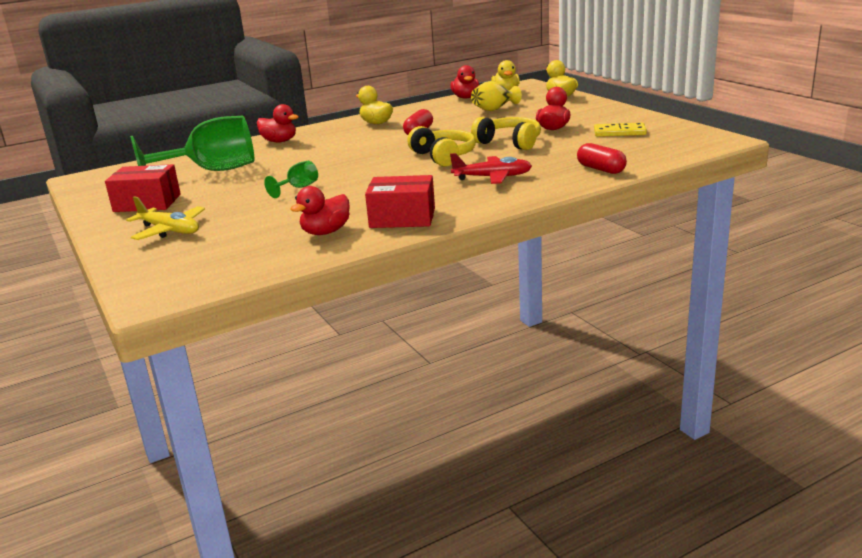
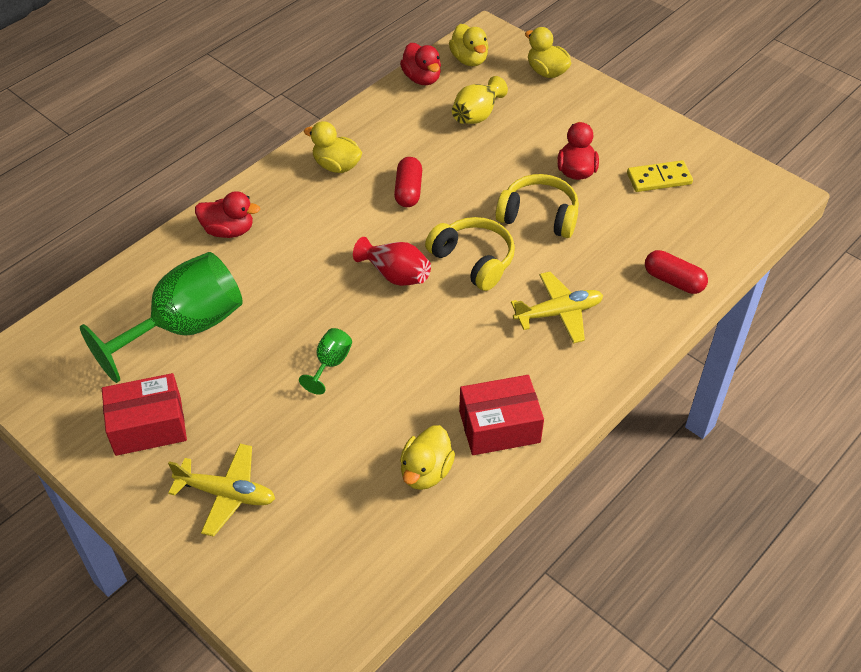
camera: 20 degrees left, 25 degrees up
red duck [291,186,350,235] -> yellow duck [400,425,455,490]
red plane [450,153,532,184] -> yellow plane [511,272,603,344]
none -> red vase [353,237,431,286]

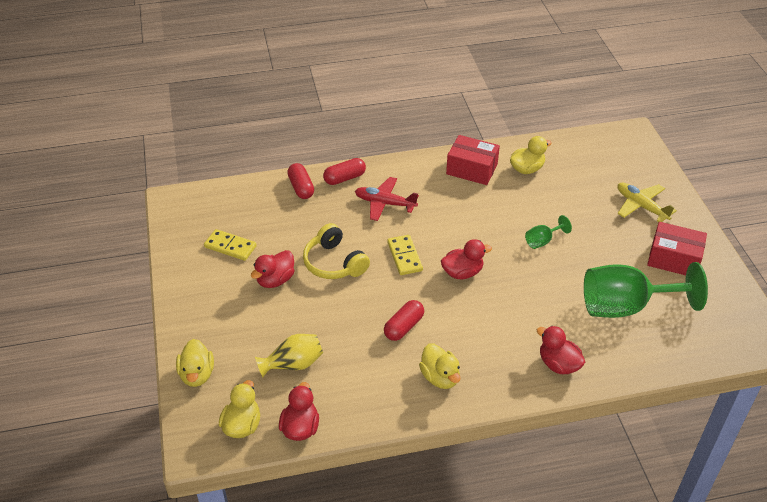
camera: 145 degrees left, 5 degrees down
red vase [353,237,431,286] -> red duck [441,239,492,279]
yellow headphones [425,217,515,291] -> yellow domino [387,235,423,275]
yellow plane [511,272,603,344] -> red plane [355,177,419,221]
none -> red capsule [323,158,366,185]

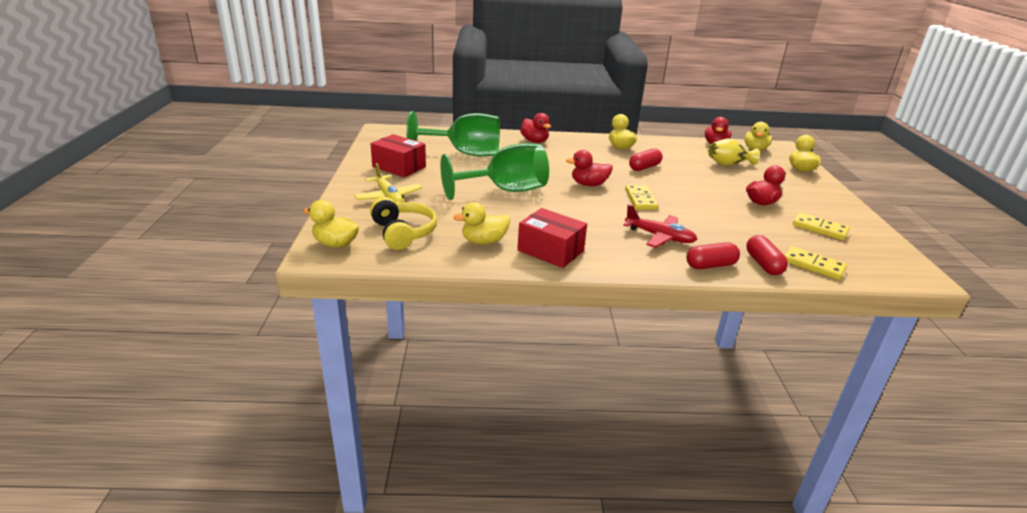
camera: 170 degrees left, 15 degrees down
yellow headphones [303,223,370,279] -> yellow headphones moved to [370,197,437,250]
green goblet [525,215,572,249] -> green goblet [441,144,549,200], size x2.32
none -> yellow duck [304,200,359,248]
none -> yellow domino [785,246,847,280]

